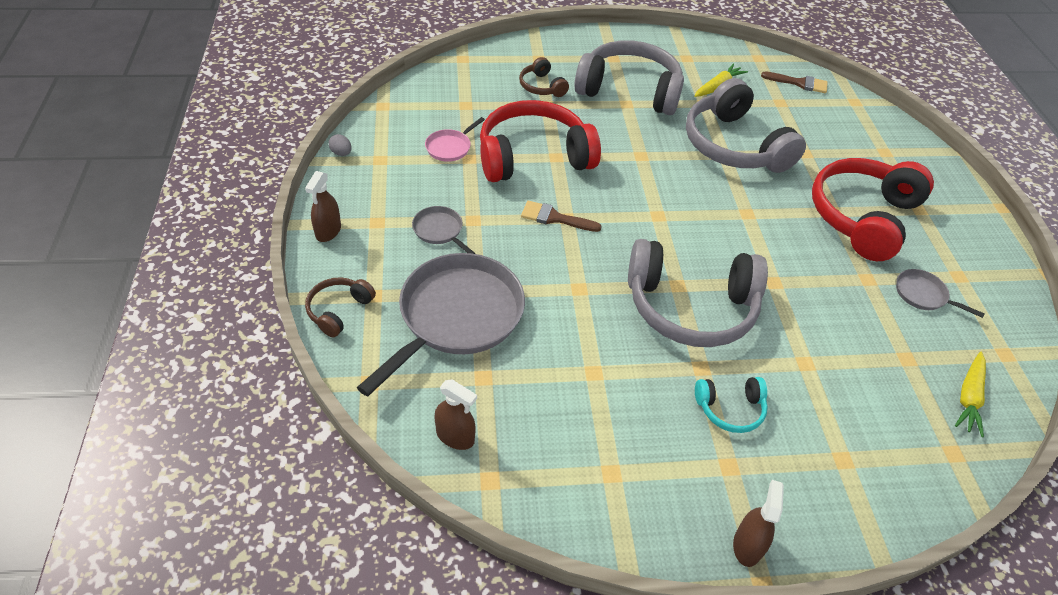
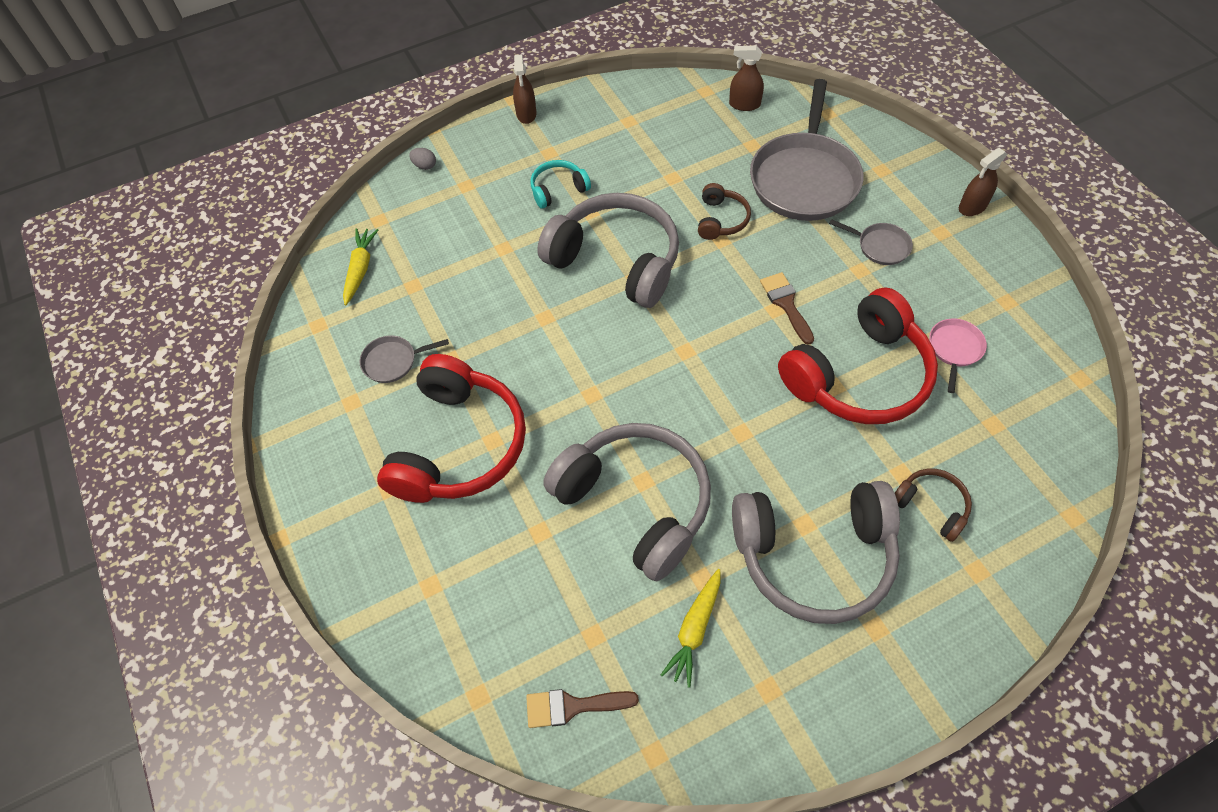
camera: 165 degrees right, 10 degrees up
brown spray bottle [305,171,341,242] -> brown spray bottle turned 120 degrees counterclockwise [959,148,1007,216]
brown headphones [305,277,376,337] -> brown headphones moved to [698,183,751,240]
grey egg [329,134,352,156] -> grey egg moved to [409,148,436,170]
brown brush [521,201,602,232] -> brown brush turned 105 degrees counterclockwise [760,272,814,345]
grey headphones [628,239,768,347] -> grey headphones turned 45 degrees clockwise [537,193,679,308]
grey pan [896,269,985,318] -> grey pan turned 150 degrees clockwise [360,335,449,383]

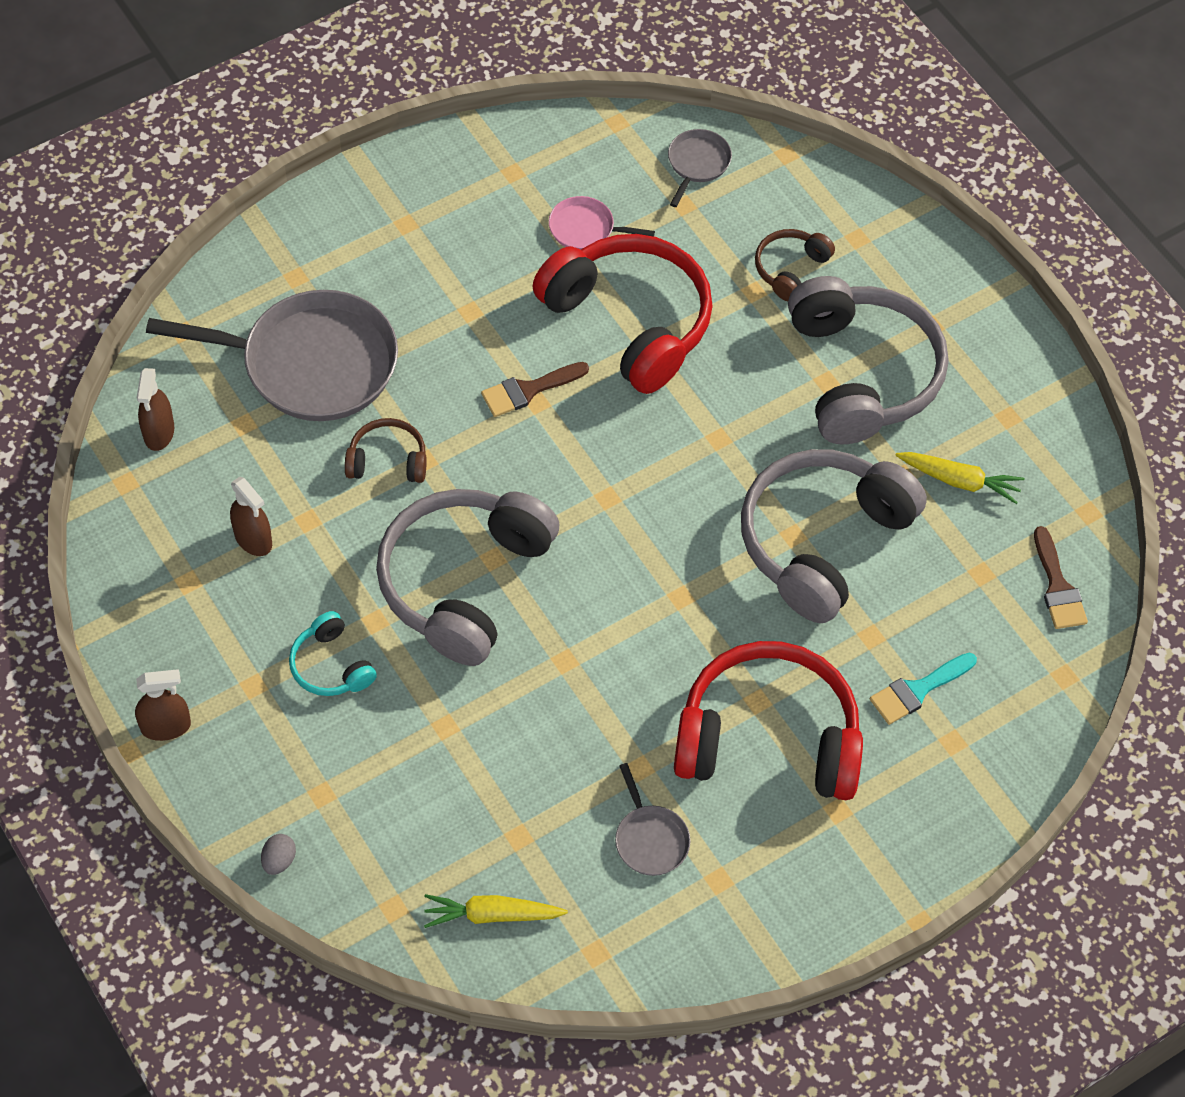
camera: 100 degrees left, 0 degrees up
grey pan [829,219,913,265] -> grey pan moved to [668,129,732,207]
brown spray bottle [959,148,1007,216] -> brown spray bottle moved to [230,477,272,556]
none -> turquoise brush [870,653,977,725]

